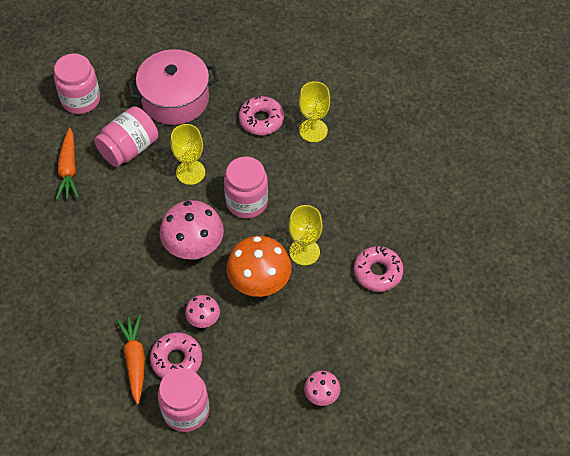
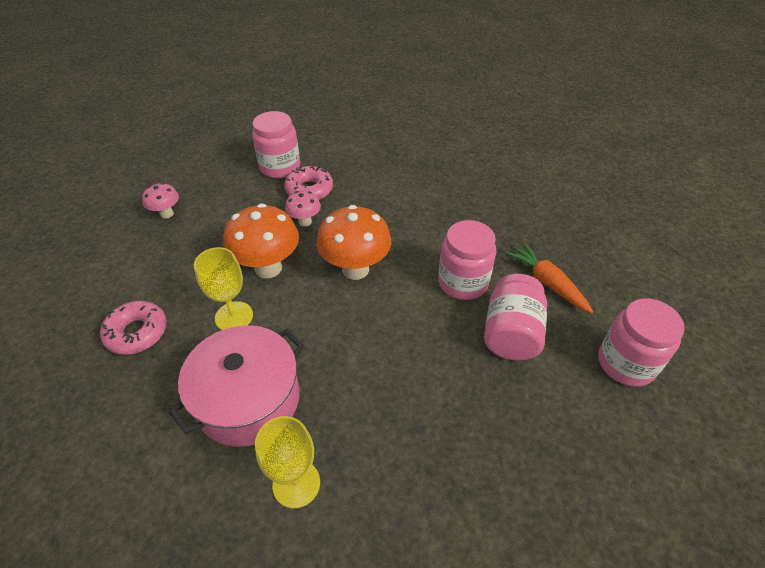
camera: 150 degrees right, 10 degrees down
orange carrot [116,315,145,404] -> none
pink pot [128,49,218,125] -> pink pot moved to [169,325,304,447]
pink mushroom [160,200,224,260] -> orange mushroom [316,205,391,280]
yellow goblet [171,124,205,185] -> none
pink jar [224,157,268,219] -> pink jar moved to [438,220,496,300]
pink donut [239,95,284,135] -> none

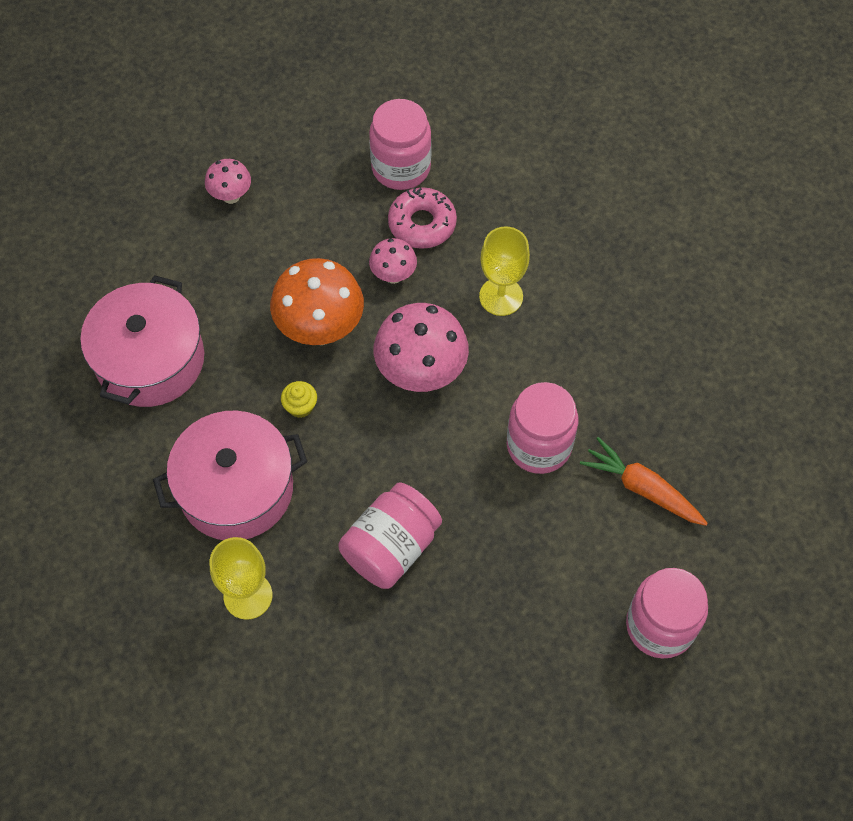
camera: 25 degrees right, 15 degrees up
pink donut [100,301,167,355] -> pink pot [80,275,204,407]
yellow goblet [194,247,253,330] -> yellow goblet moved to [479,226,530,316]
orange mushroom [316,205,391,280] -> pink mushroom [374,303,469,392]
pink jar [484,274,547,361] -> pink jar moved to [338,483,442,589]
orange carrot [505,242,593,314] -> orange carrot turned 45 degrees counterclockwise [580,437,708,526]
none -> yellow cupcake [281,381,317,418]

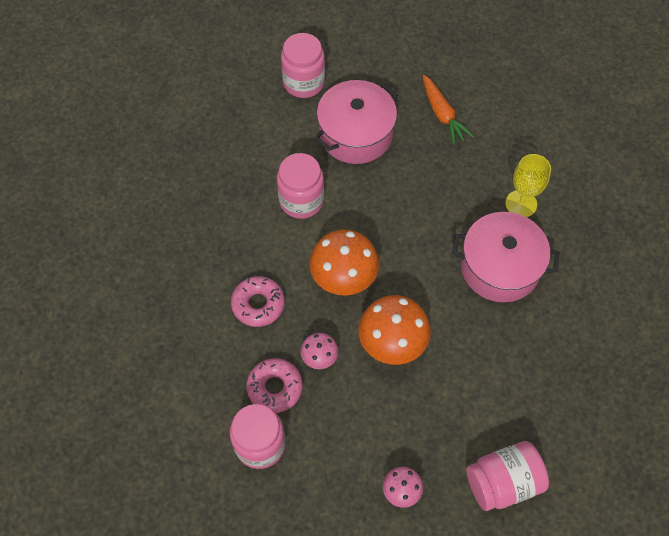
camera: 150 degrees left, 0 degrees up
pink pot [80,275,204,407] -> pink pot moved to [314,80,398,164]
yellow cupcake [281,381,317,418] -> none
pink jar [338,483,442,589] -> pink jar moved to [467,441,549,511]
pink mushroom [374,303,469,392] -> orange mushroom [310,230,379,296]
yellow goblet [479,226,530,316] -> pink donut [231,276,285,327]
orange carrot [580,437,708,526] -> orange carrot moved to [423,75,474,145]

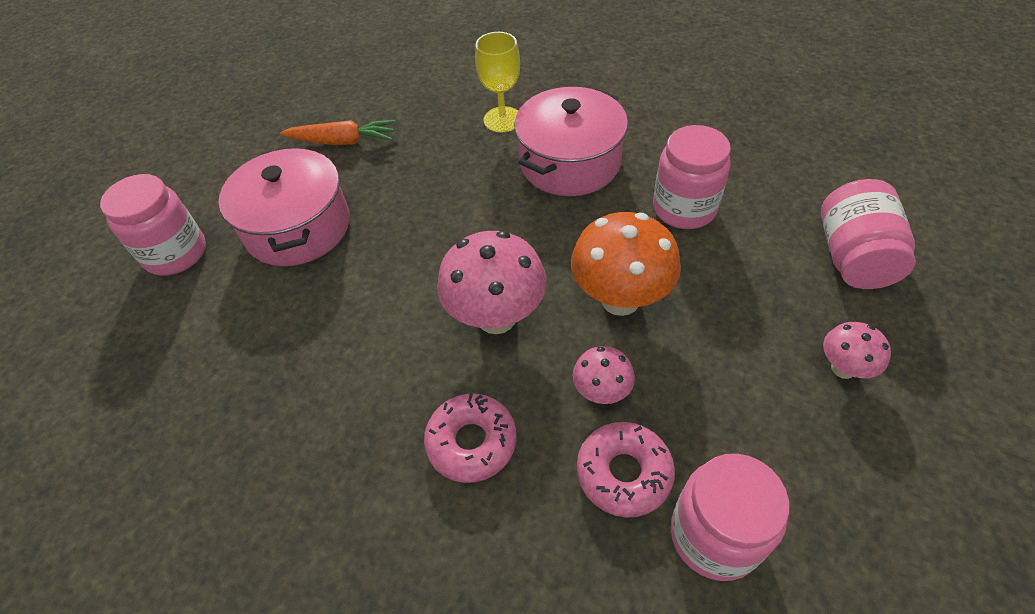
camera: 60 degrees left, 10 degrees down
pink jar [277,153,324,219] -> pink jar moved to [653,125,731,229]
orange mushroom [310,230,379,296] -> pink mushroom [437,231,547,334]

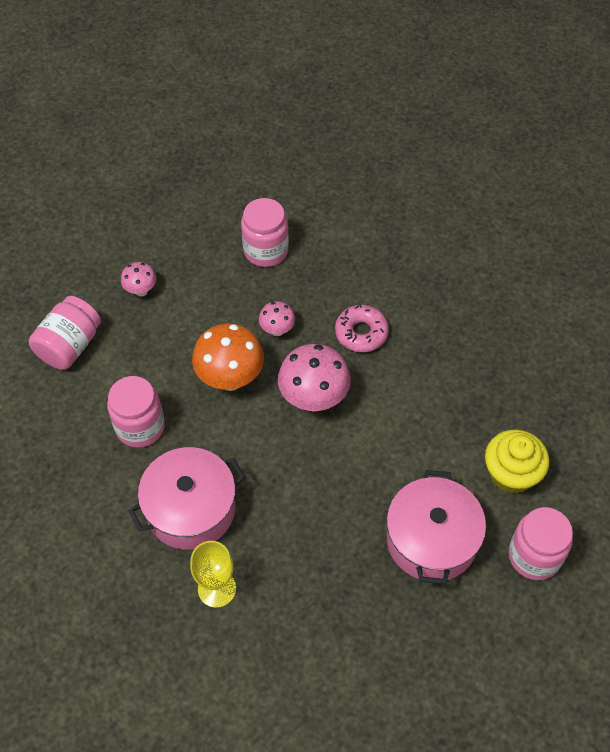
camera: 160 degrees left, 5 degrees up
orange carrot [280,120,396,145] -> none
pink donut [577,422,675,518] -> none
none -> yellow cupcake [485,430,549,494]

